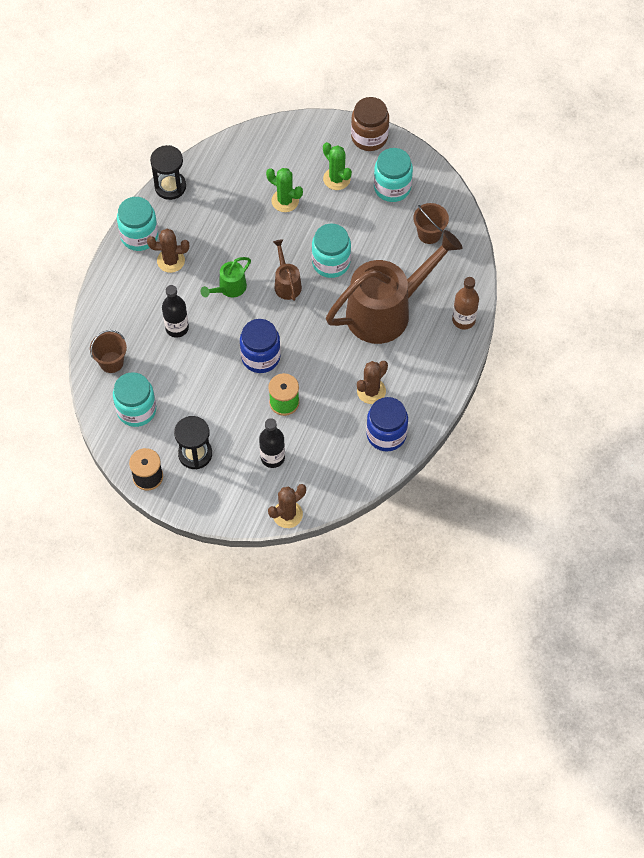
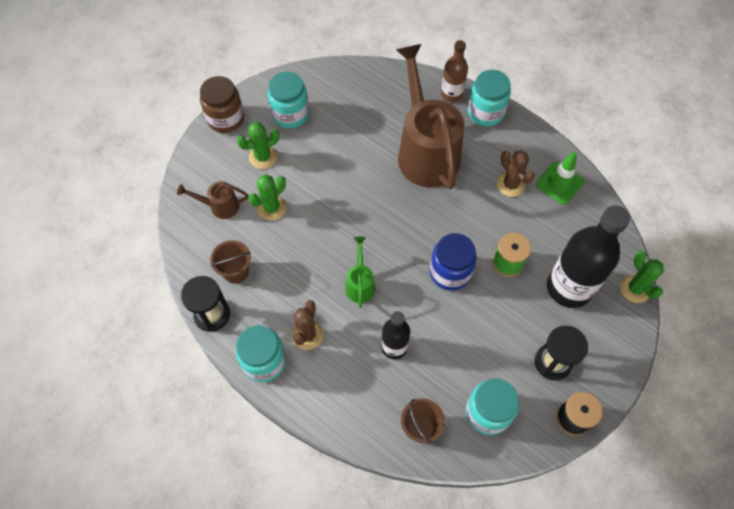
camera: 75 degrees left, 0 degrees up
green watering can [201,257,251,297] -> green watering can turned 150 degrees counterclockwise [345,236,375,308]
black bottle [259,418,285,468] -> black bottle [547,206,630,308], size x1.81
brown cactus [268,484,306,528] -> green cactus [620,251,664,303]
brown watering can [273,239,302,301] -> brown watering can moved to [177,181,249,219]
turquoise jar [312,224,351,278] -> turquoise jar moved to [468,70,511,126]
blue jar [366,397,408,451] -> green traffic cone [536,151,584,205]
brown bucket [413,203,449,244] -> brown bucket moved to [210,240,251,284]

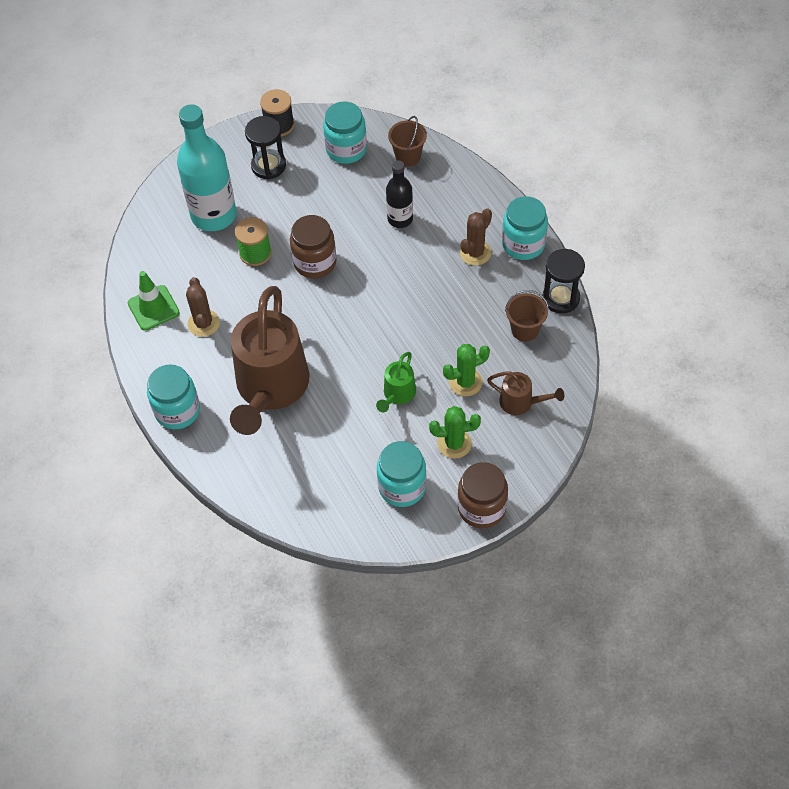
camera: 155 degrees left, 5 degrees down
green watering can [345,236,375,308] -> green watering can moved to [376,352,416,412]
blue jar [430,233,477,291] -> brown jar [290,215,337,279]
brown bottle [441,40,468,103] -> none
black bottle [547,206,630,308] -> turquoise bottle [177,104,237,231]
green cactus [620,251,664,303] -> none

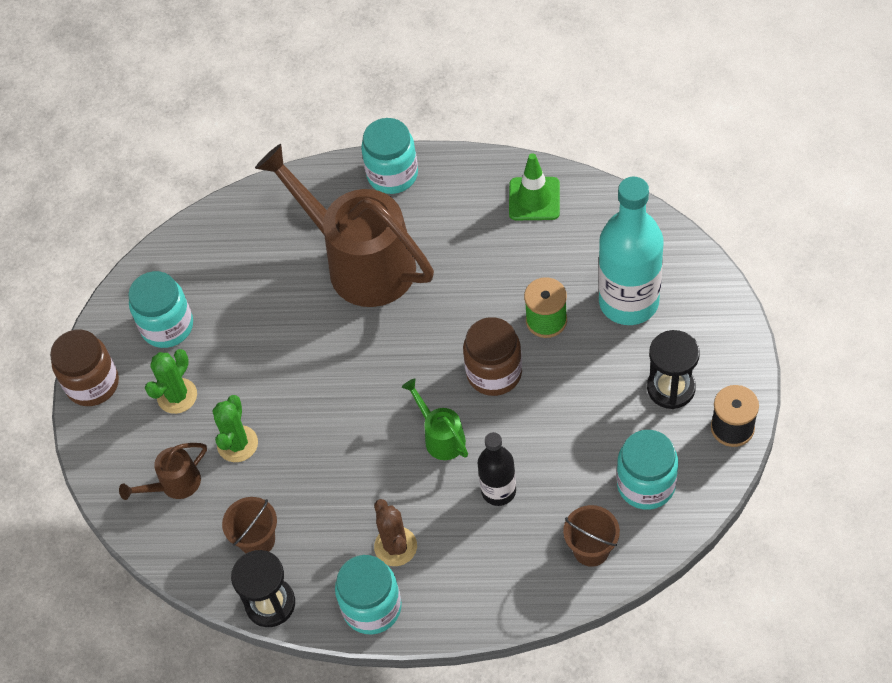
camera: 125 degrees right, 0 degrees up
brown cactus [186,277,220,337] -> none
green watering can [376,352,416,412] -> green watering can moved to [402,379,468,460]

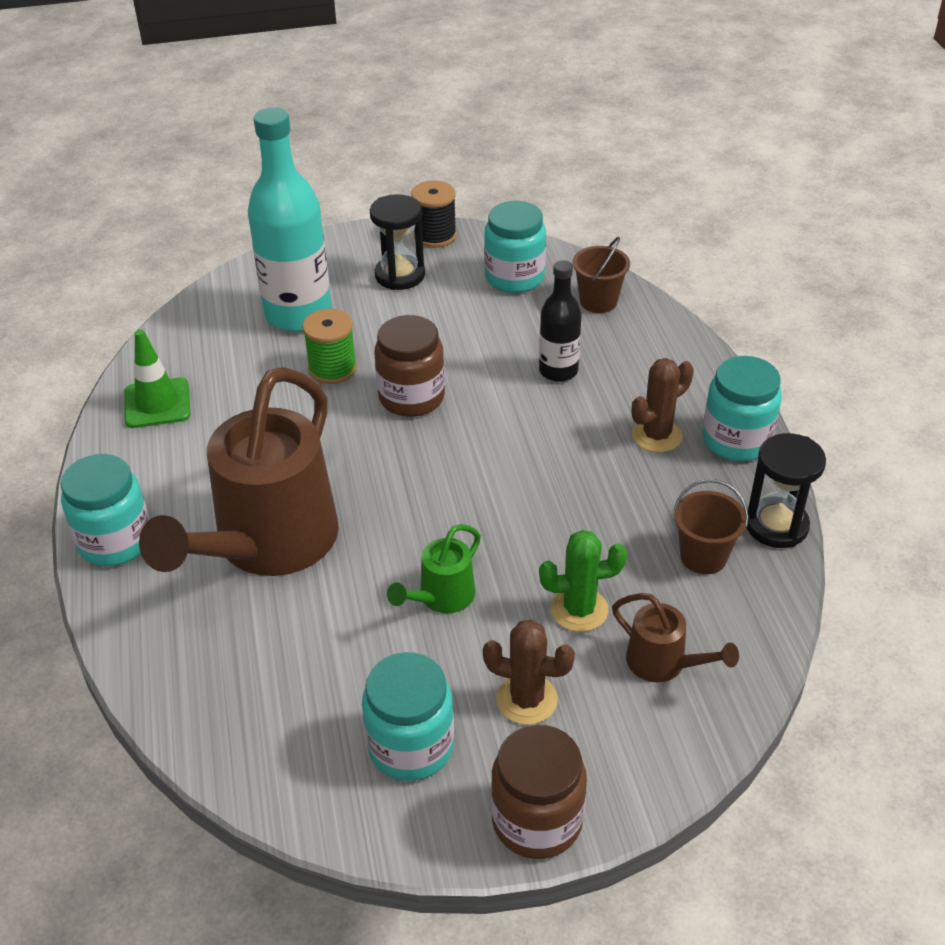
camera: 110 degrees left, 15 degrees down
green cactus [145,349,197,414] -> brown cactus [483,620,575,725]
green watering can [402,379,468,460] -> green watering can moved to [387,524,481,613]

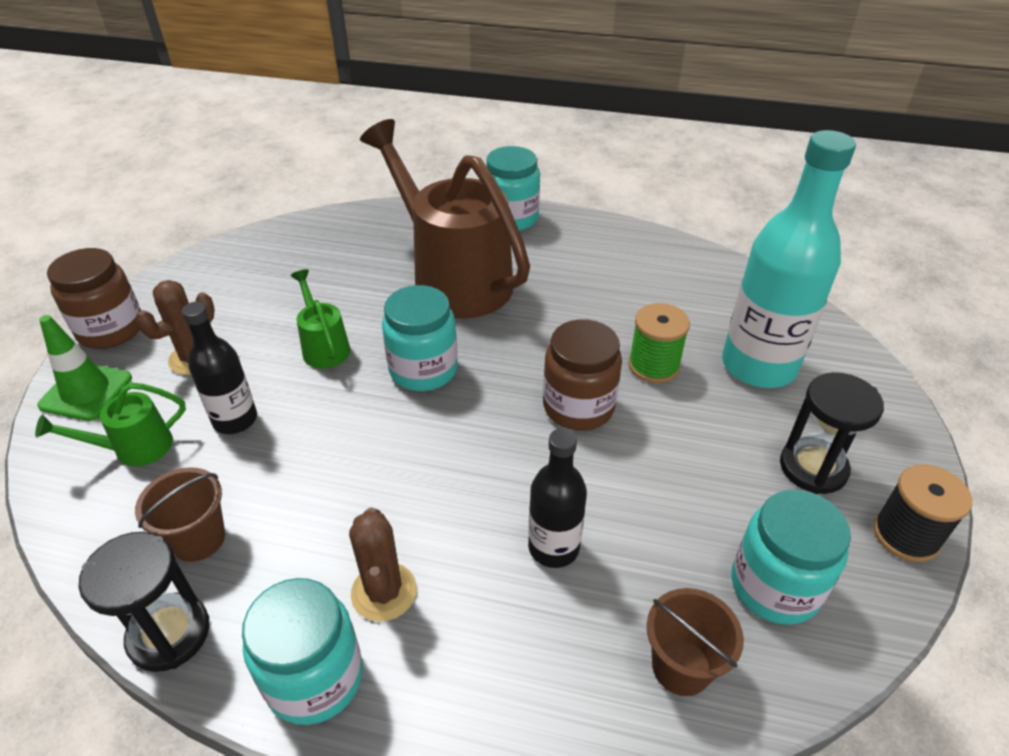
camera: 115 degrees right, 0 degrees up
green traffic cone [124,329,191,428] -> green traffic cone moved to [37,315,132,421]
turquoise jar [362,652,454,781] -> turquoise jar moved to [382,285,458,391]
green cactus [539,530,627,632] -> black bottle [182,302,257,434]
brown watering can [612,593,739,682] -> green watering can [35,382,186,466]

